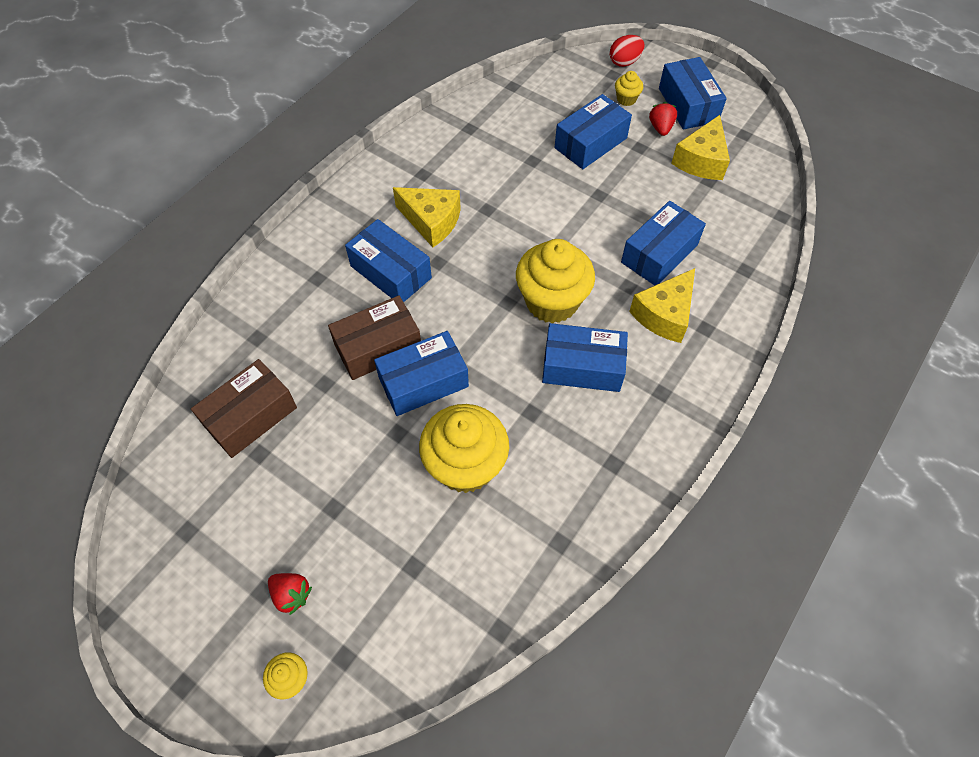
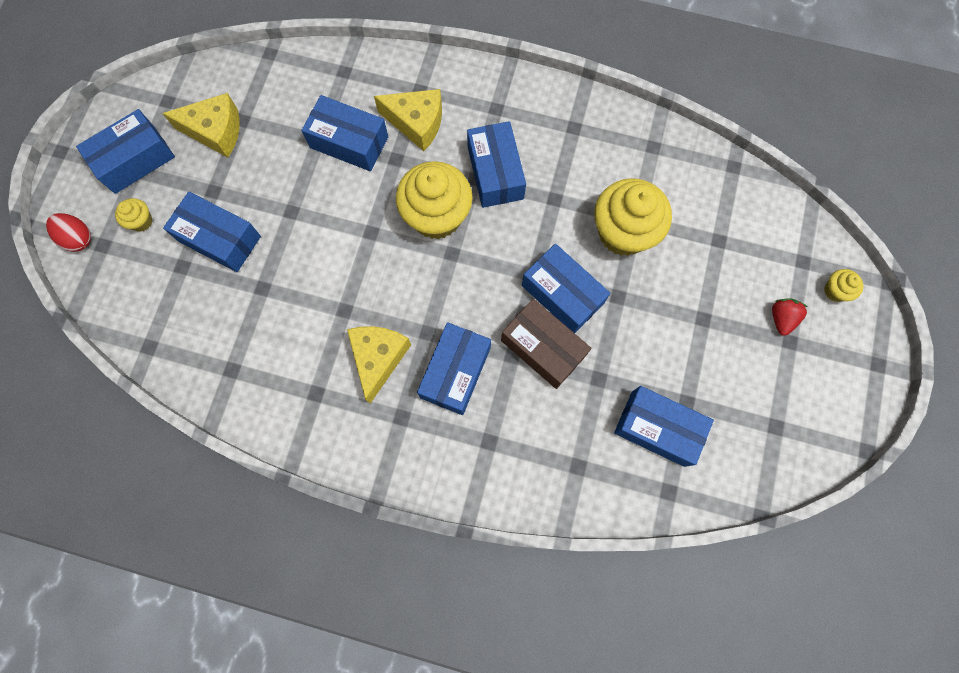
camera: 110 degrees left, 15 degrees up
brown box [191,359,297,458] -> blue box [614,386,714,467]
red strawberry [649,102,677,136] -> none

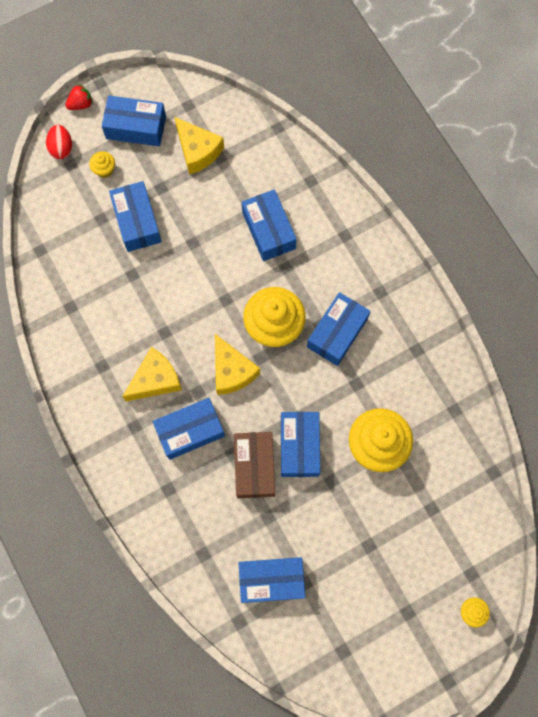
camera: 45 degrees right, 0 degrees up
yellow cheese [374,89,442,151] -> yellow cheese moved to [215,334,260,395]
blue box [614,386,714,467] -> blue box turned 75 degrees counterclockwise [239,557,305,603]
red strawberry [772,298,808,336] -> red strawberry moved to [65,84,93,110]

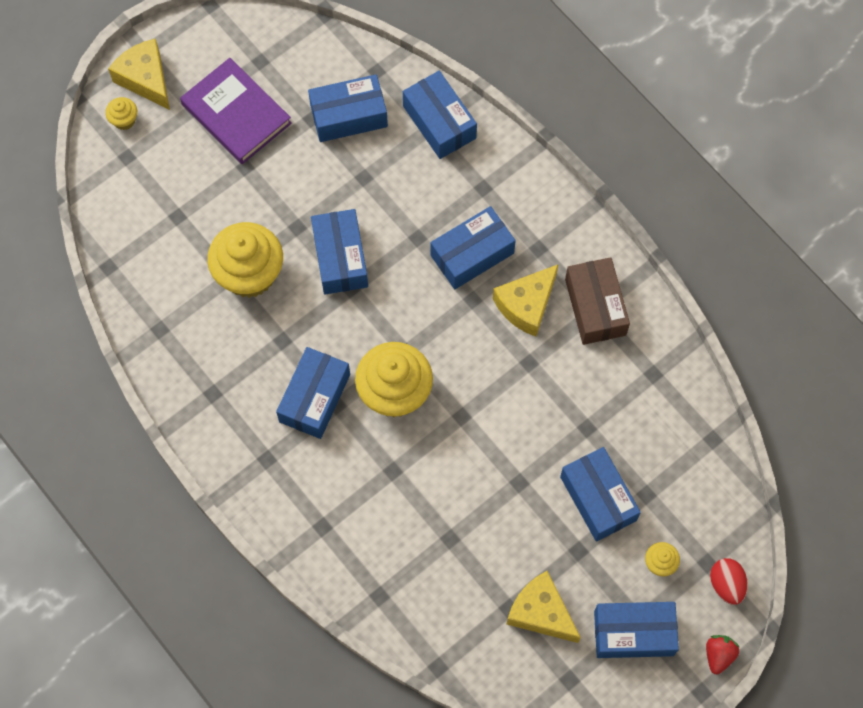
camera: 170 degrees right, 5 degrees down
red strawberry [65,84,93,110] -> red strawberry turned 150 degrees clockwise [706,635,739,674]
yellow cheese [215,334,260,395] -> yellow cheese moved to [108,39,170,110]
brown box [234,432,275,498] -> brown box moved to [565,257,630,345]
blue box [242,189,297,261] -> blue box moved to [403,71,477,159]
none -> purple book [180,58,292,164]

